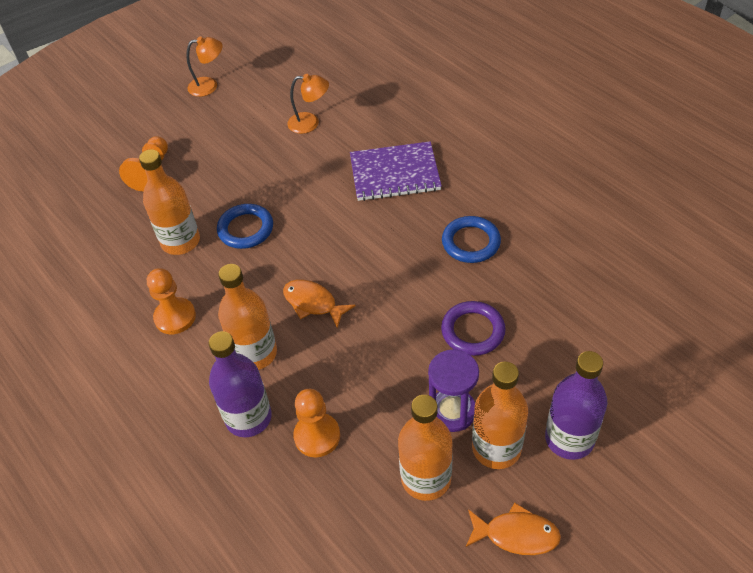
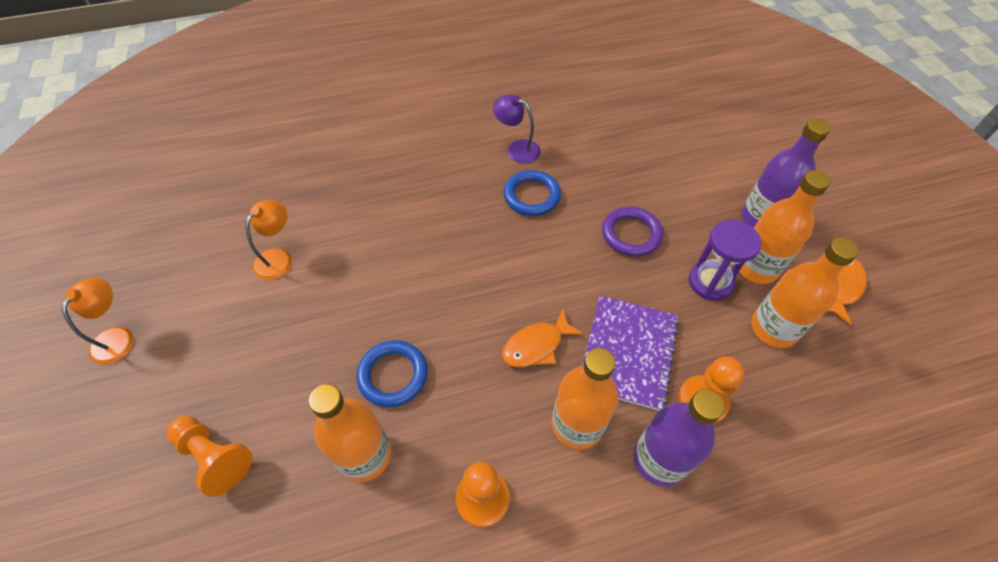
camera: 70 degrees left, 5 degrees up
purple notebook [350,141,442,201] -> purple notebook moved to [582,295,679,411]
none -> purple lamp [493,95,541,163]

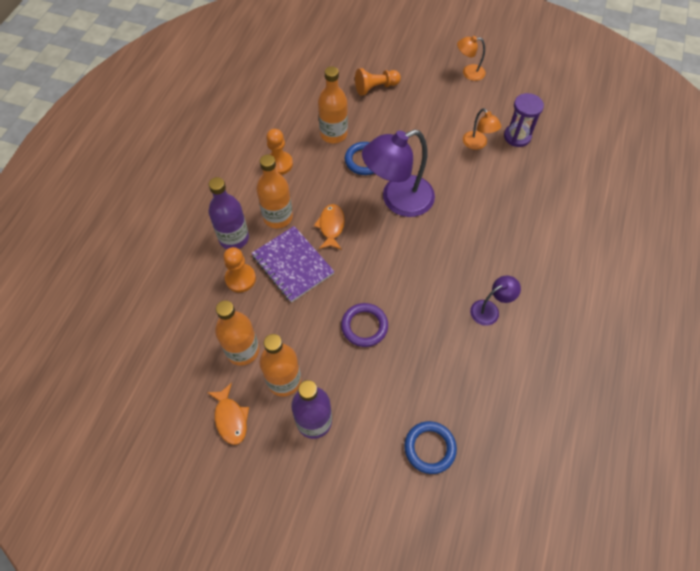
camera: 125 degrees right, 5 degrees up
orange lamp [62,277,134,365] -> orange lamp turned 135 degrees clockwise [457,36,486,81]
blue ring [503,170,561,216] -> blue ring moved to [404,421,457,474]
purple hourglass [689,220,761,301] -> purple hourglass moved to [504,93,544,147]
none -> purple lamp [362,130,435,217]

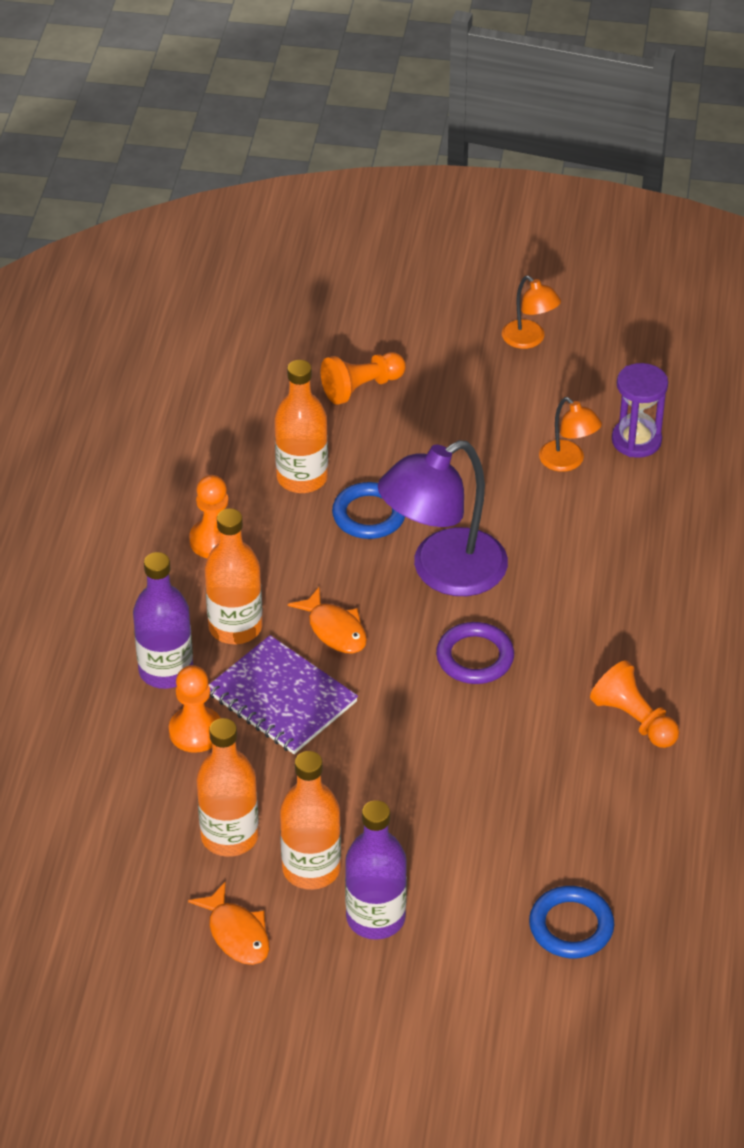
camera: 10 degrees left, 15 degrees down
orange fish [314,204,345,250] -> orange fish turned 150 degrees clockwise [288,587,367,653]
purple ring [341,303,388,347] -> purple ring moved to [436,622,514,684]
orange lamp [457,36,486,81] -> orange lamp turned 120 degrees counterclockwise [502,276,561,349]
purple lamp [470,275,521,326] -> orange pawn [590,660,680,748]

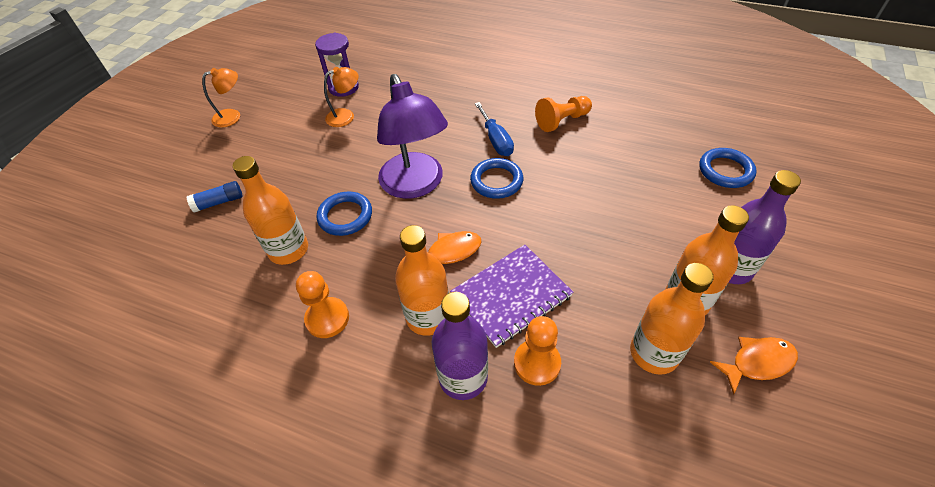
camera: 75 degrees left, 5 degrees up
orange pawn [321,352,406,405] -> blue glue stick [186,181,243,213]
purple ring [436,622,514,684] -> blue ring [470,158,523,199]
none -> blue screwdriver [475,102,514,156]

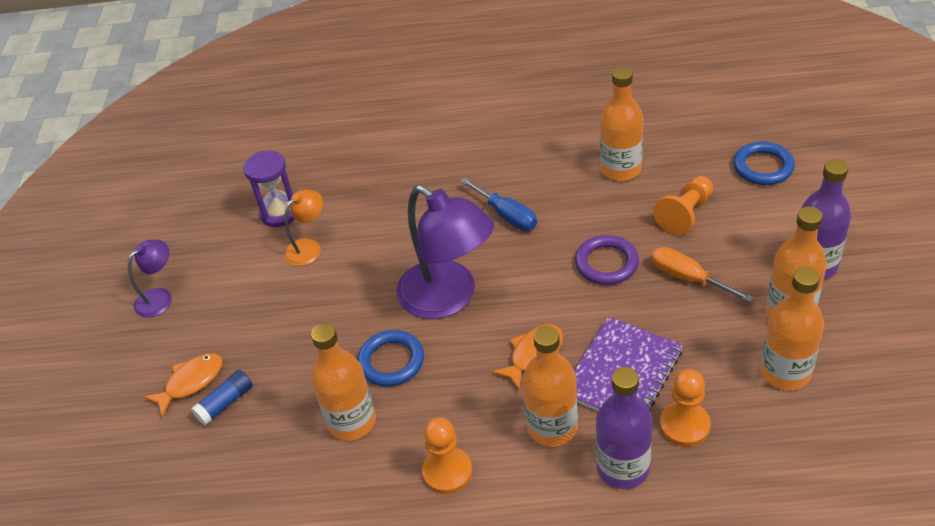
camera: 20 degrees left, 5 degrees down
orange lamp [202,68,240,128] -> purple lamp [128,240,172,318]
blue ring [470,158,523,199] -> none
orange pawn [535,96,592,132] -> orange pawn moved to [654,176,713,235]
orange fish [710,337,798,395] -> orange fish moved to [144,353,223,418]
none -> purple ring [575,235,639,285]
none -> orange bottle [600,67,643,181]
none -> orange screwdriver [651,247,754,302]

